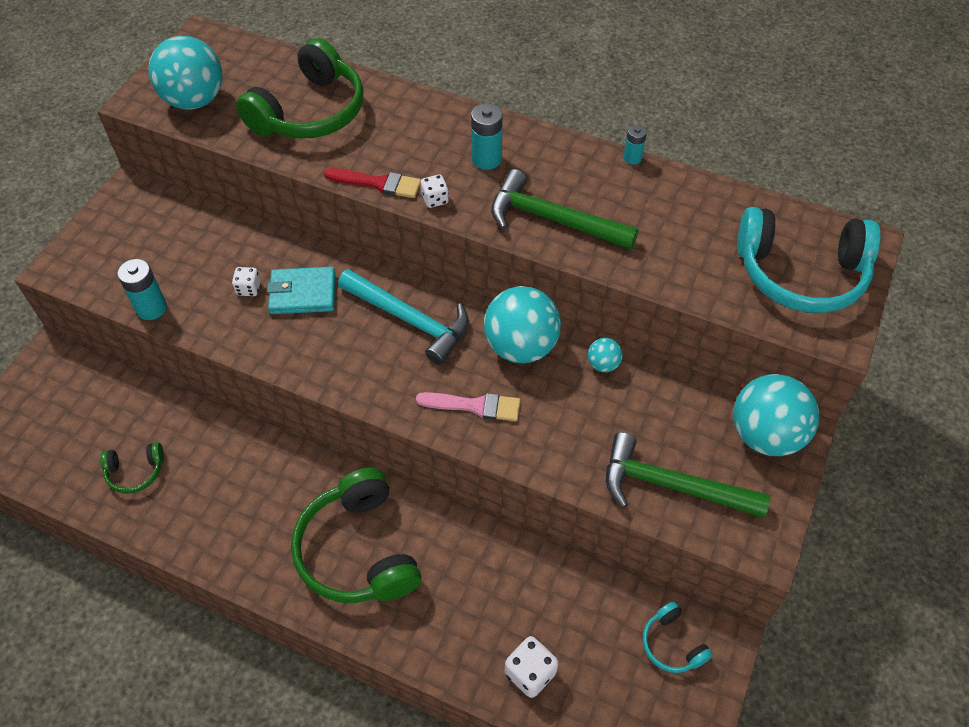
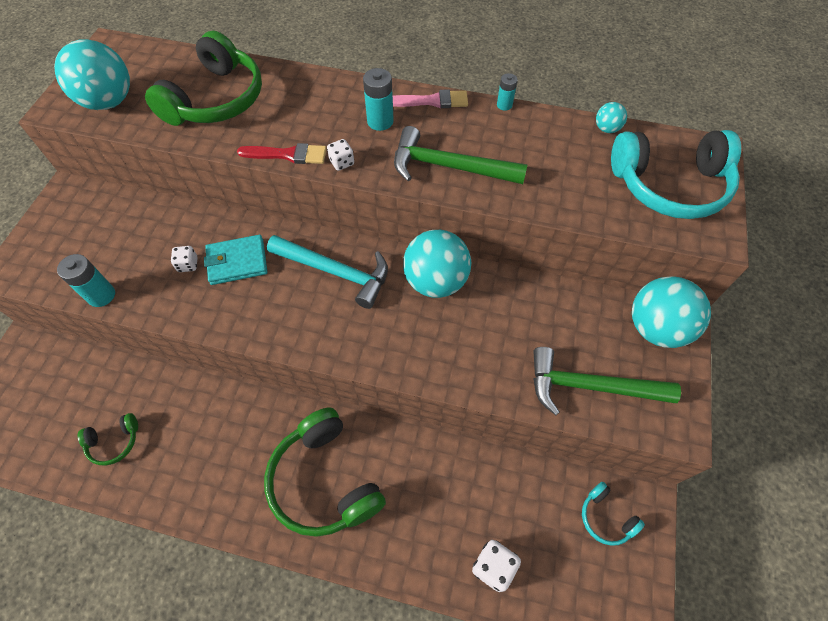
camera: 10 degrees left, 5 degrees up
pink brush [416,392,520,421] -> pink brush moved to [393,90,468,108]
turquoise ball [588,338,623,372] -> turquoise ball moved to [596,102,627,133]

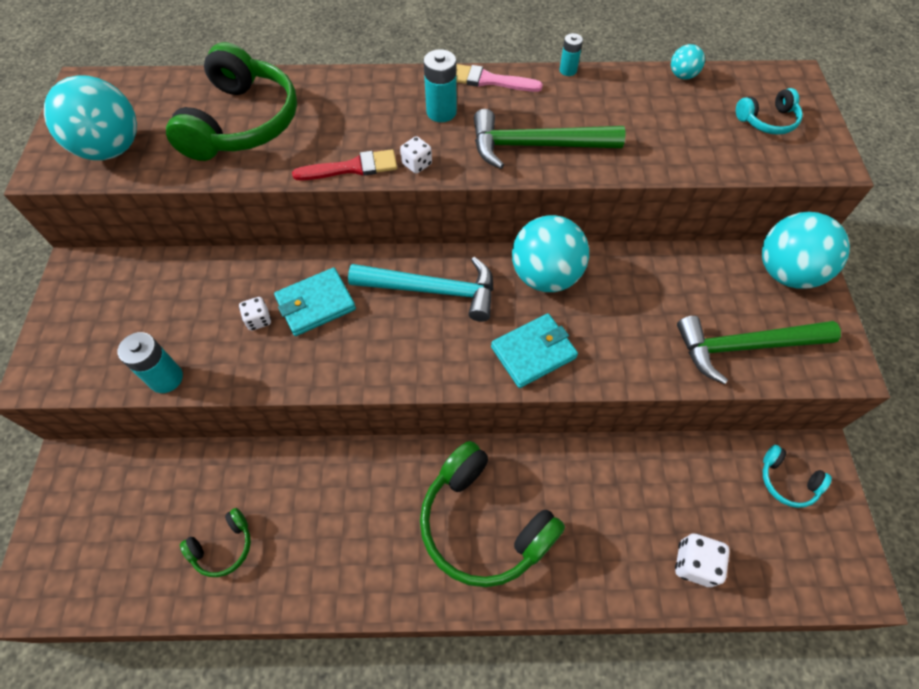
camera: 15 degrees left, 0 degrees up
pink brush [393,90,468,108] -> pink brush turned 150 degrees counterclockwise [456,64,543,92]
turquoise headphones [611,130,741,219] -> turquoise headphones [736,88,803,135], size x0.48
none -> turquoise wallet [491,314,578,388]

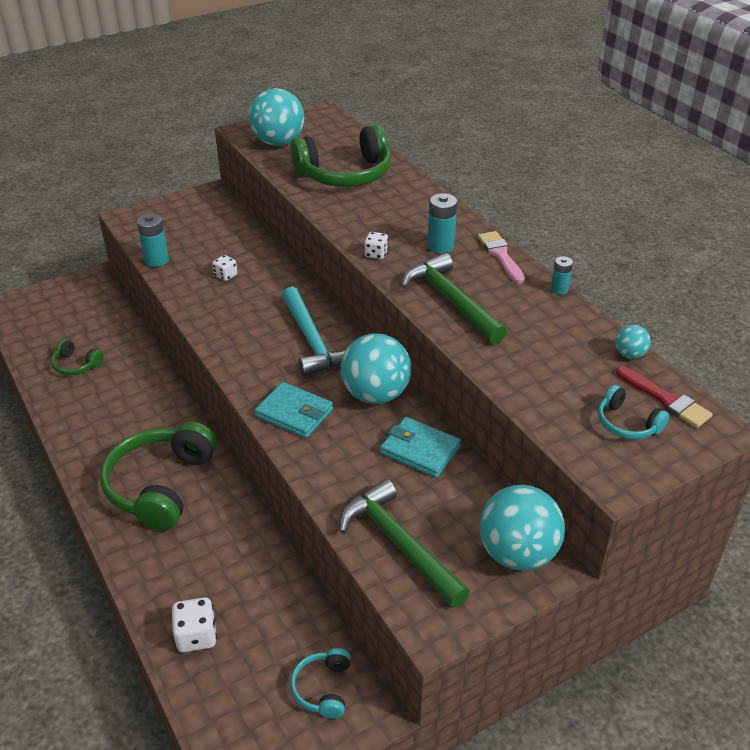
camera: 60 degrees right, 20 degrees down
turquoise wallet [274,268,356,336] -> turquoise wallet moved to [380,417,461,478]
red brush [292,149,397,180] -> red brush moved to [616,366,713,428]

